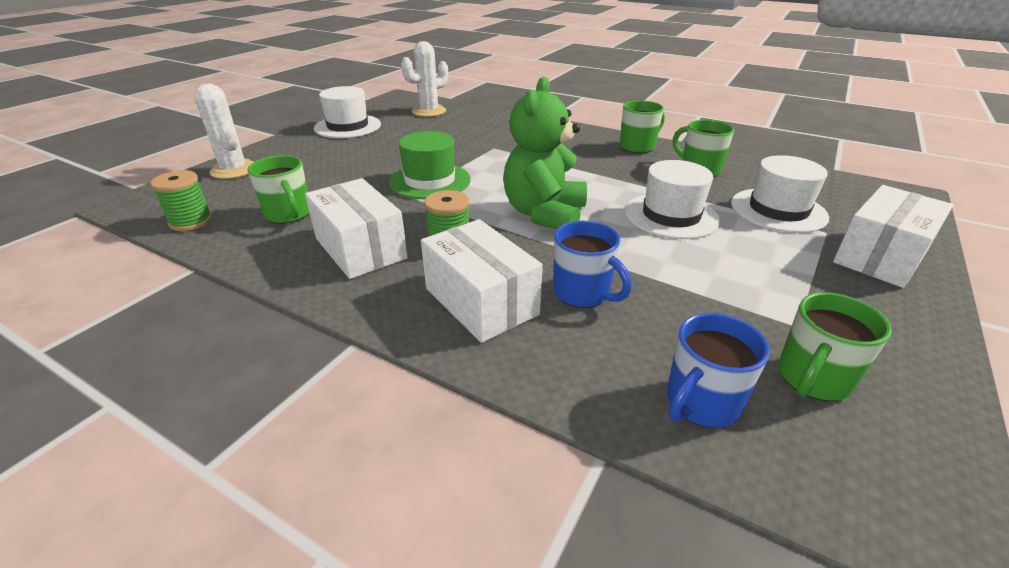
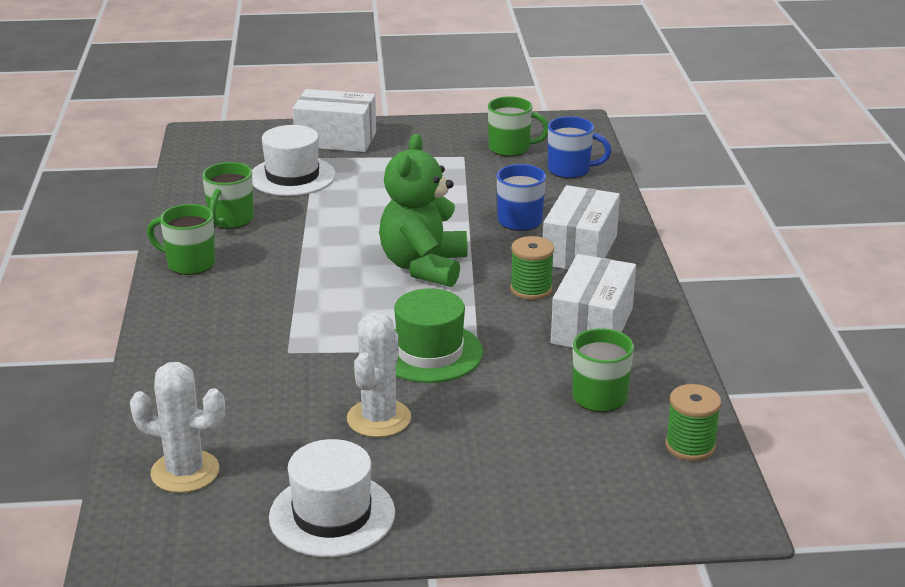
camera: 125 degrees left, 5 degrees down
white cactus [194,83,254,179] -> white cactus moved to [347,312,411,437]
green teddy bear [503,77,587,230] -> green teddy bear turned 120 degrees clockwise [379,134,468,287]
white hat [625,160,720,239] -> none

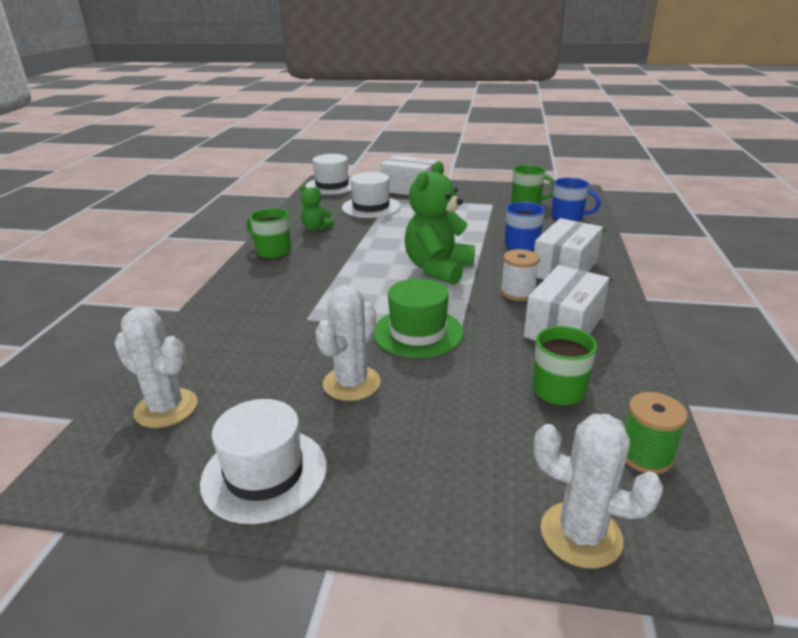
camera: 15 degrees right, 0 degrees up
green mug [202,162,254,229] -> green teddy bear [300,185,335,231]
green spool [510,236,554,300] -> white spool [501,249,540,301]
none -> white hat [306,154,352,195]
none -> white cactus [534,414,663,569]

